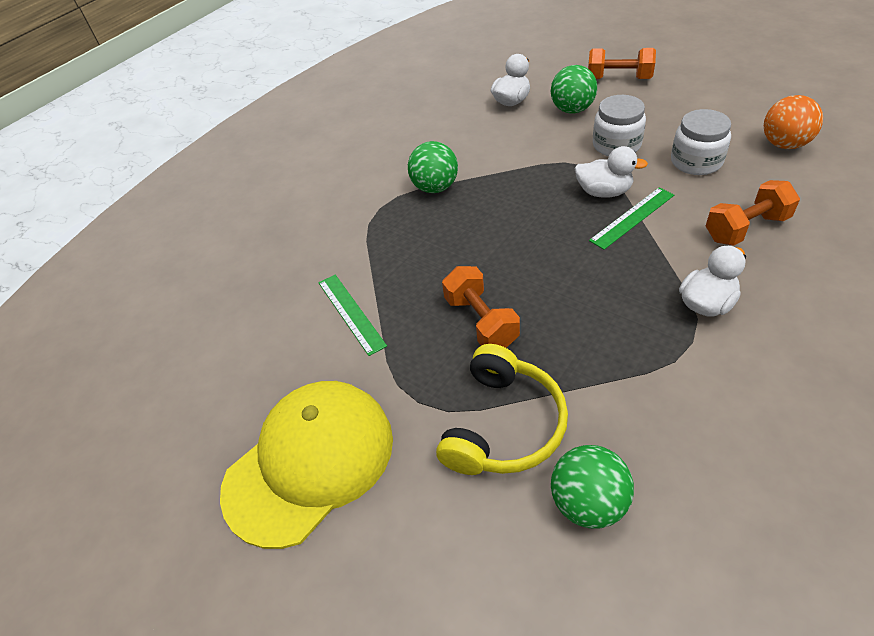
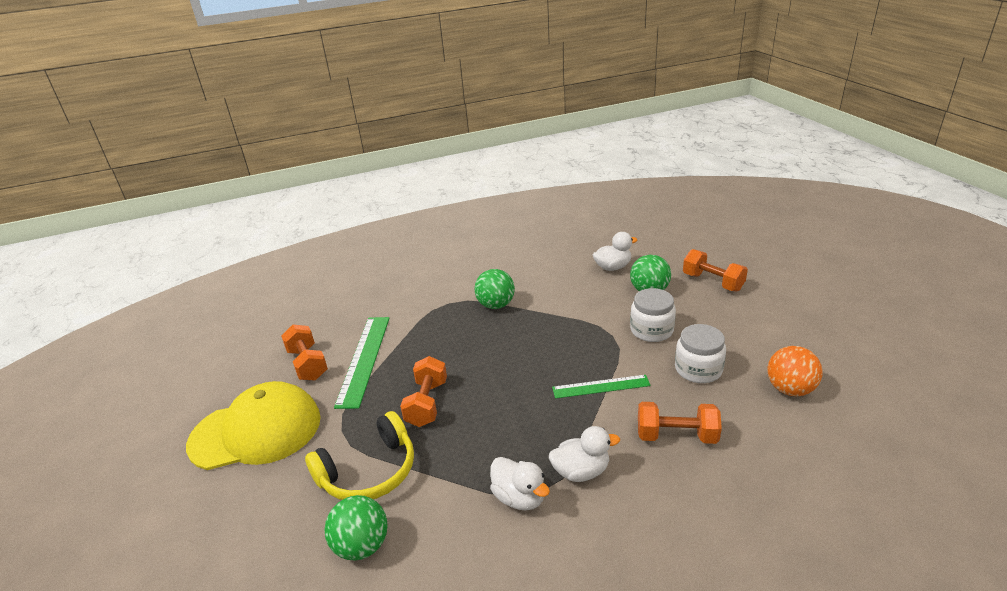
camera: 30 degrees right, 15 degrees down
green ruler [318,274,387,356] -> green ruler [334,317,390,409], size x1.58
white duck [574,146,648,198] -> white duck moved to [490,457,550,510]
none -> orange dumbbell [281,324,328,381]

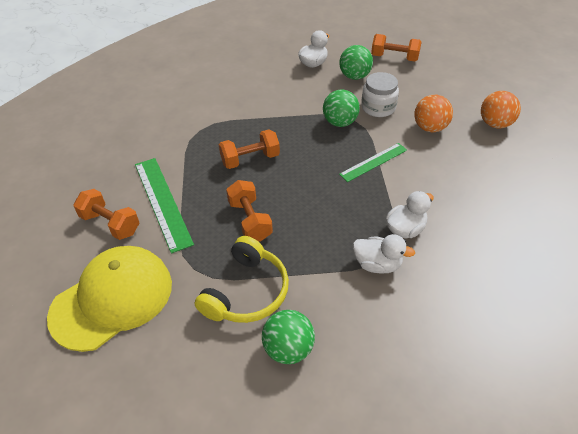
camera: 30 degrees left, 15 degrees up
green ball [474,269,515,309] -> green ball moved to [323,90,360,127]
orange dumbbell [638,402,722,444] -> orange dumbbell moved to [219,130,280,169]
white jar [675,324,726,383] -> orange ball [414,95,453,132]

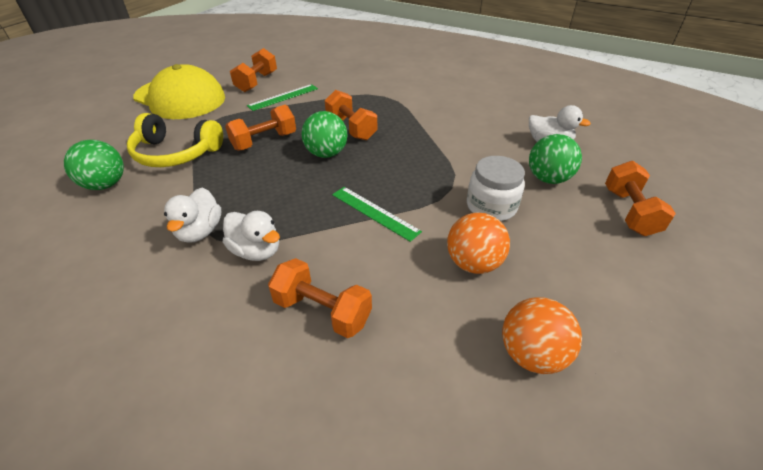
camera: 75 degrees right, 5 degrees down
green ruler [135,158,194,253] -> green ruler [247,84,318,111], size x0.63
green ball [323,90,360,127] -> green ball moved to [301,111,348,158]
none -> orange dumbbell [268,258,372,338]

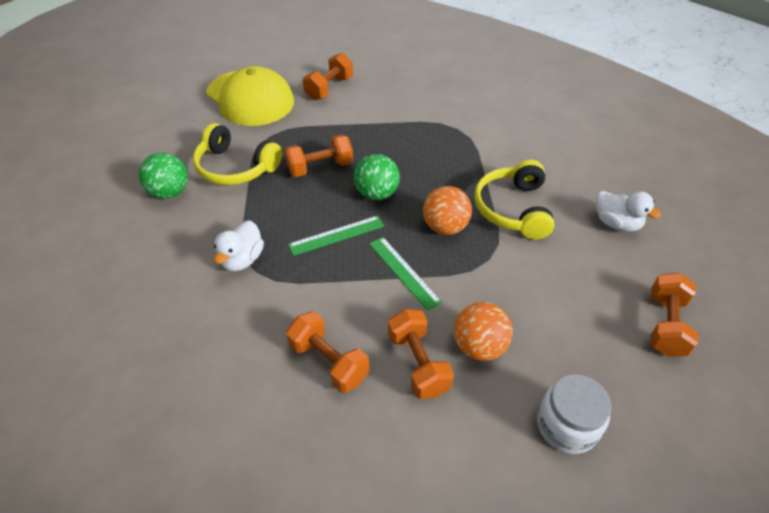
camera: 15 degrees right, 5 degrees up
white duck [223,211,280,261] -> none
green ruler [247,84,318,111] -> green ruler moved to [288,216,384,256]
orange dumbbell [325,90,377,140] -> orange dumbbell moved to [388,309,454,399]
white jar [467,156,525,221] -> white jar moved to [537,374,611,454]
orange ball [502,297,582,374] -> orange ball moved to [423,186,472,235]
green ball [529,134,582,184] -> none
none -> yellow headphones [474,160,555,240]

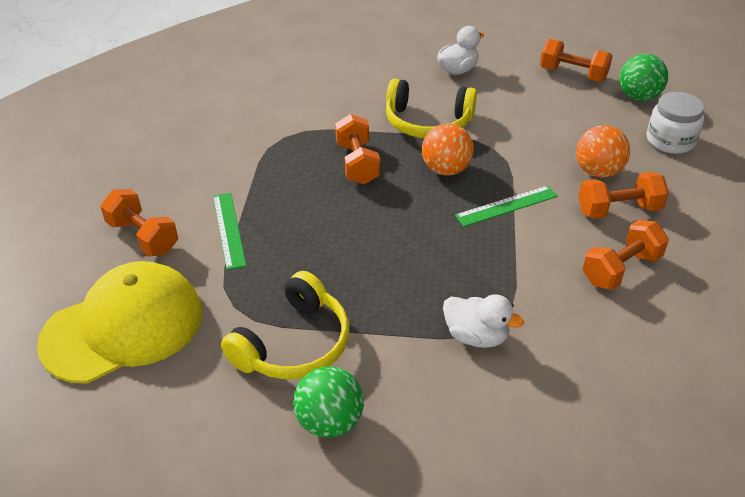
camera: 80 degrees left, 5 degrees down
orange dumbbell [284,134,353,177] -> orange dumbbell moved to [335,114,380,184]
green ruler [288,216,384,256] -> green ruler moved to [213,193,246,270]
green ball [354,154,400,200] -> green ball moved to [619,54,668,101]

